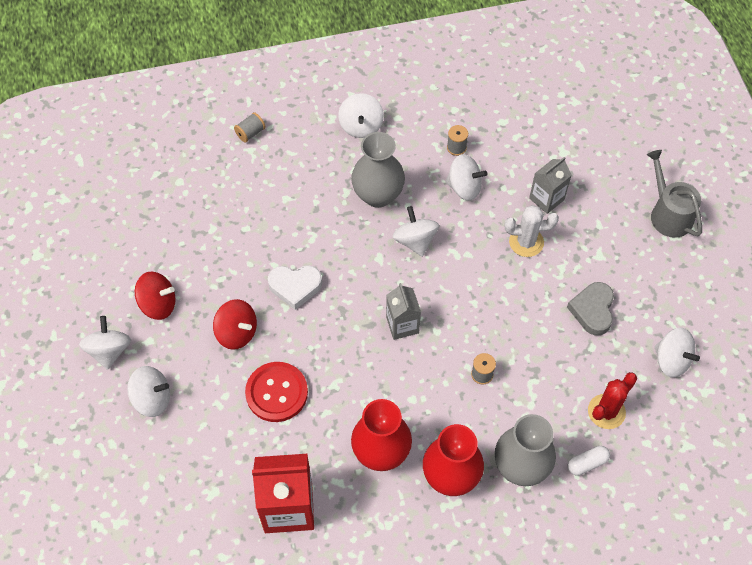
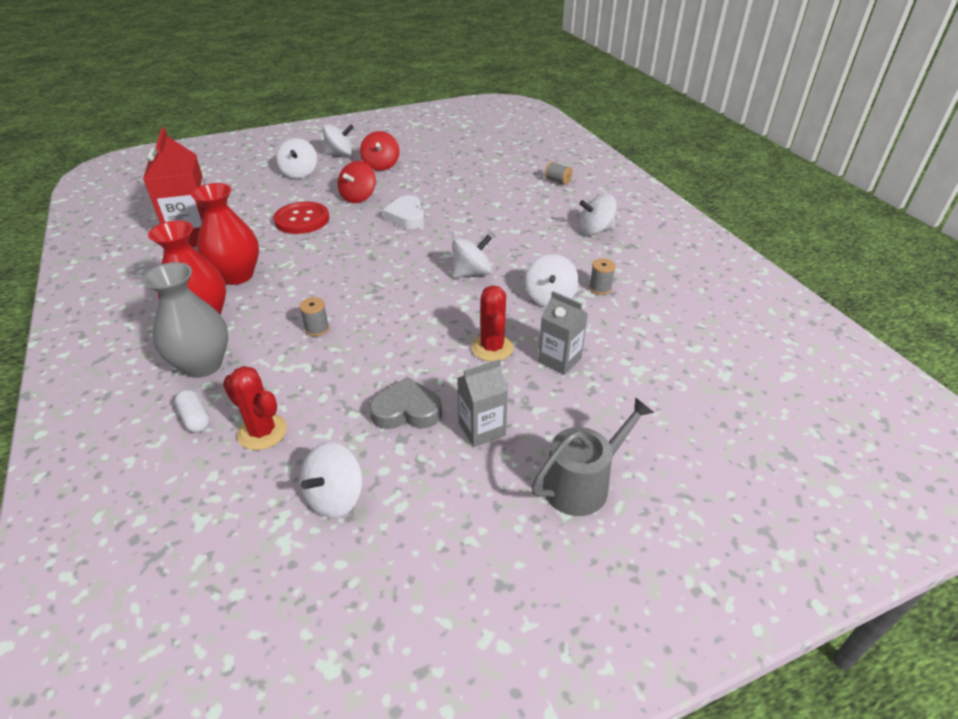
camera: 80 degrees right, 20 degrees down
grey vase [351,132,405,208] -> none
grey carton [386,283,421,340] -> grey carton moved to [457,359,508,447]
white cactus [505,205,559,257] -> red cactus [471,285,514,362]

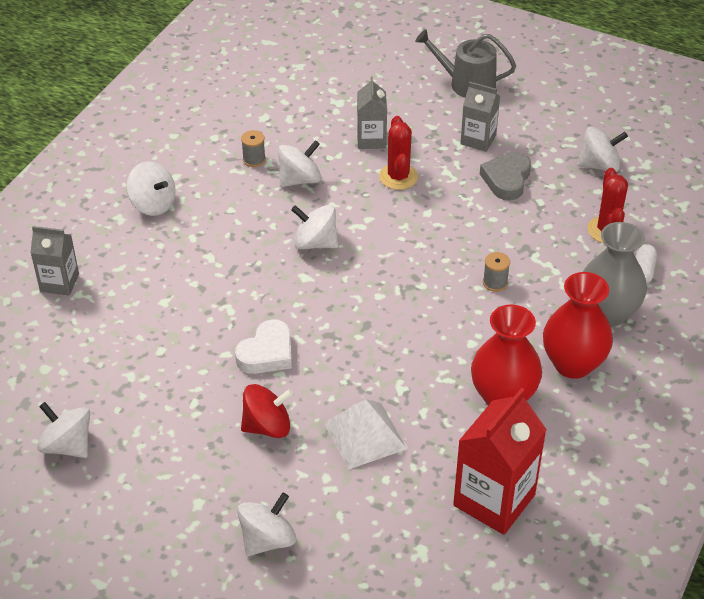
camera: 130 degrees left, 5 degrees up
red button [273,201,329,234] -> white pyramid [324,399,407,470]
white spinning top [323,124,354,156] -> white spinning top moved to [37,402,90,458]
red spinning top [360,131,400,171] -> none
grey heart [369,377,442,429] -> grey heart turned 60 degrees clockwise [480,152,531,200]
red cactus [471,285,514,362] -> red cactus turned 45 degrees counterclockwise [379,116,418,190]
grey spool [545,162,573,185] -> grey carton [31,226,79,296]

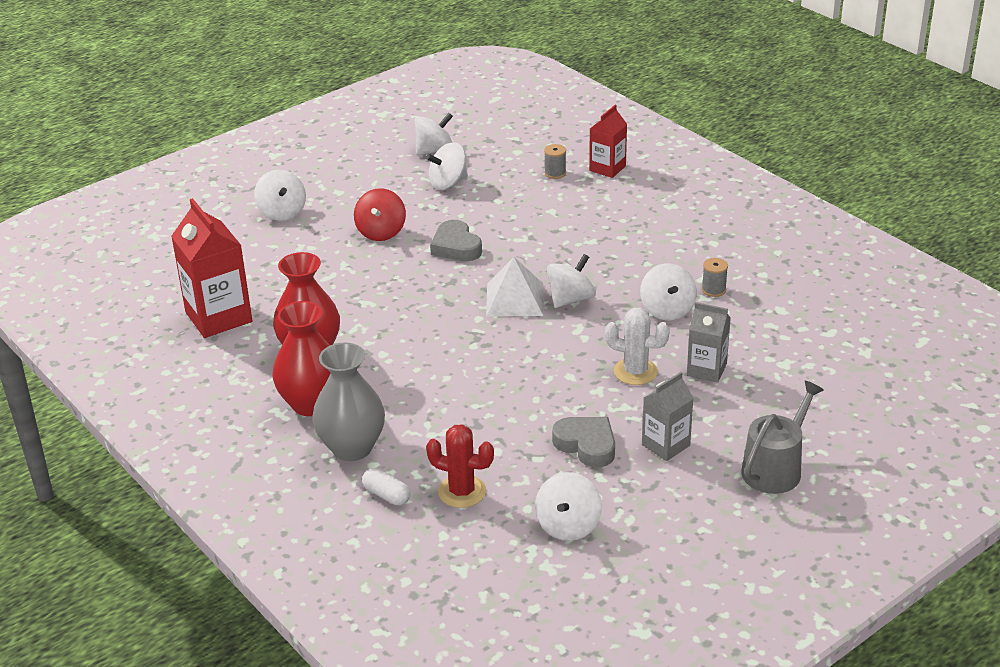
camera: 115 degrees right, 10 degrees down
grey carton [31,226,79,296] -> red carton [589,105,627,178]
white spinning top [126,161,176,216] -> white spinning top moved to [426,142,468,190]
white heart [235,319,292,374] -> grey heart [430,220,482,261]
white pyramid [324,399,407,470] -> white pyramid moved to [486,257,543,317]
red cactus [379,116,418,190] -> white cactus [605,307,670,385]
grey spool [483,252,510,292] -> grey spool moved to [544,144,566,179]

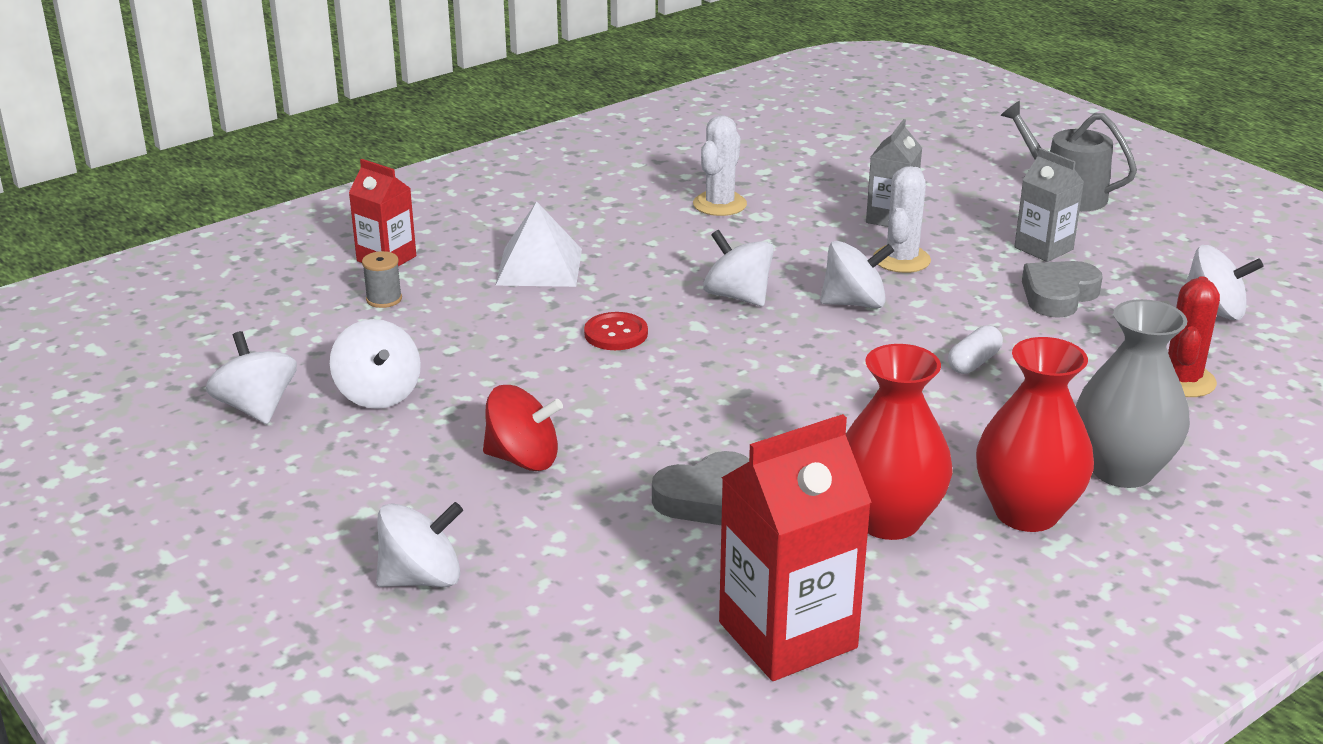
camera: 90 degrees left, 5 degrees down
white capsule [362,468,410,505] -> white capsule moved to [948,325,1003,374]
grey heart [430,220,482,261] -> grey heart moved to [652,451,749,525]
white pyramid [486,257,543,317] -> white pyramid moved to [495,201,582,287]
white spinning top [640,263,697,320] -> white spinning top moved to [820,241,894,308]
grey spool [702,258,728,297] -> white cactus [693,115,747,216]
none -> red button [584,312,648,350]

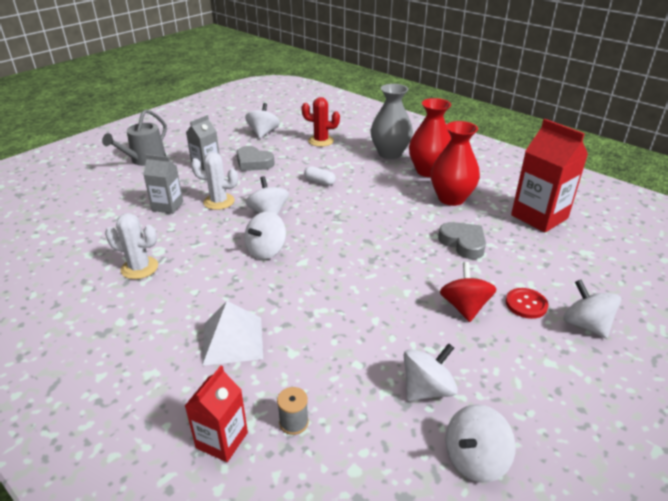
camera: 100 degrees left, 5 degrees up
red button [584,312,648,350] -> red button moved to [506,288,548,319]

